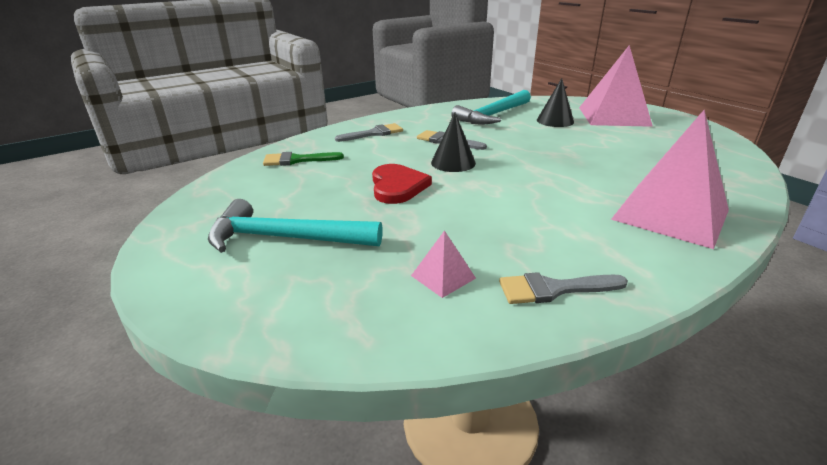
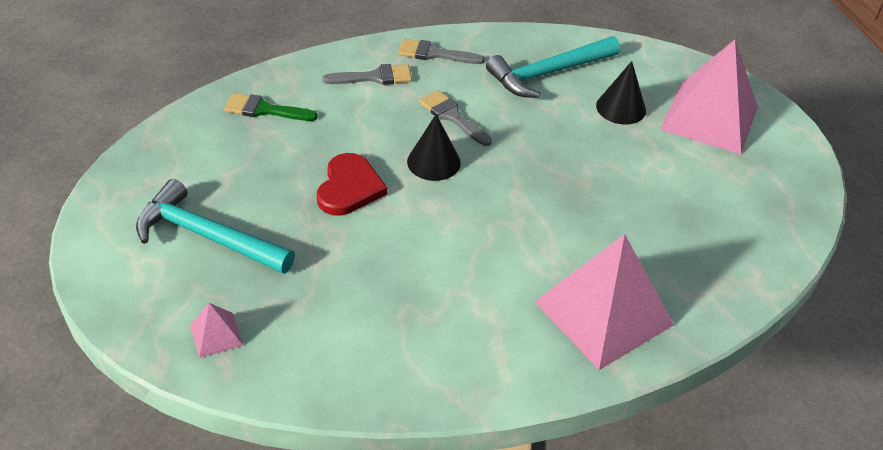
camera: 15 degrees right, 15 degrees up
pink pyramid [411,230,476,298] -> pink pyramid moved to [190,303,243,358]
grey brush [499,272,628,304] -> grey brush moved to [398,39,485,64]

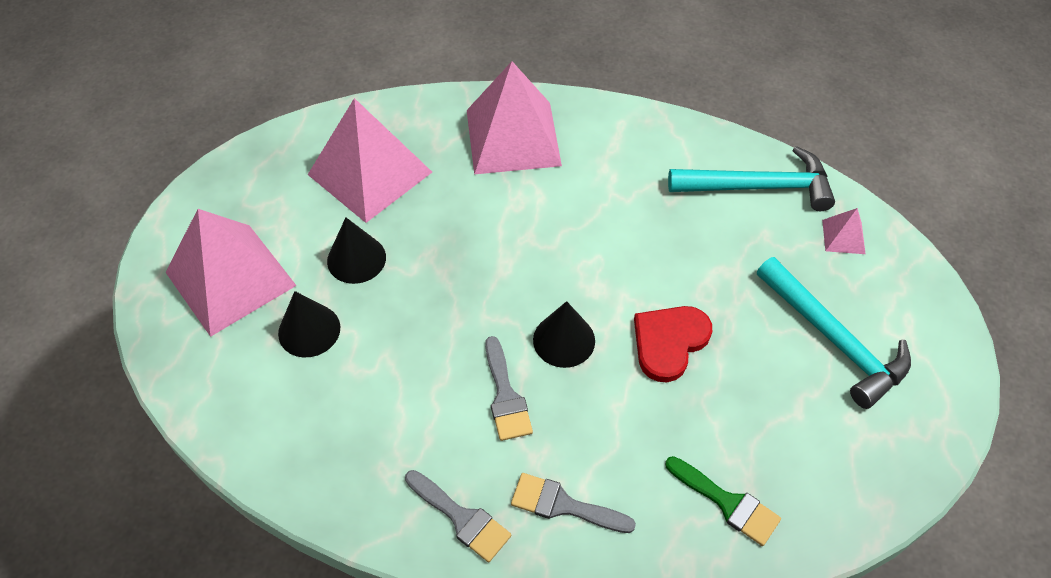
camera: 150 degrees left, 10 degrees up
turquoise hammer [486,36,620,98] -> turquoise hammer moved to [668,146,835,211]
none -> pink pyramid [308,98,432,223]
none -> black cone [327,217,386,284]

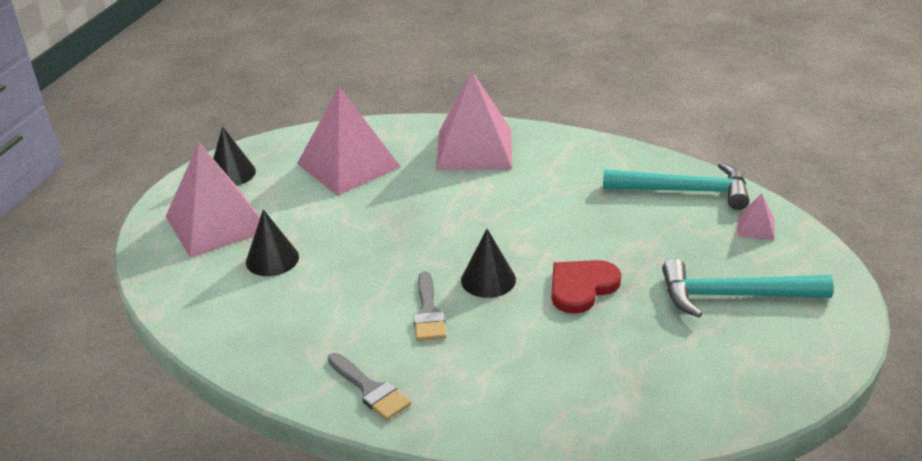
camera: 10 degrees right, 20 degrees down
black cone [327,217,386,284] -> black cone moved to [213,126,256,186]
grey brush [511,473,636,533] -> none
green brush [665,456,781,546] -> none
turquoise hammer [757,257,911,409] -> turquoise hammer turned 120 degrees clockwise [662,258,834,318]

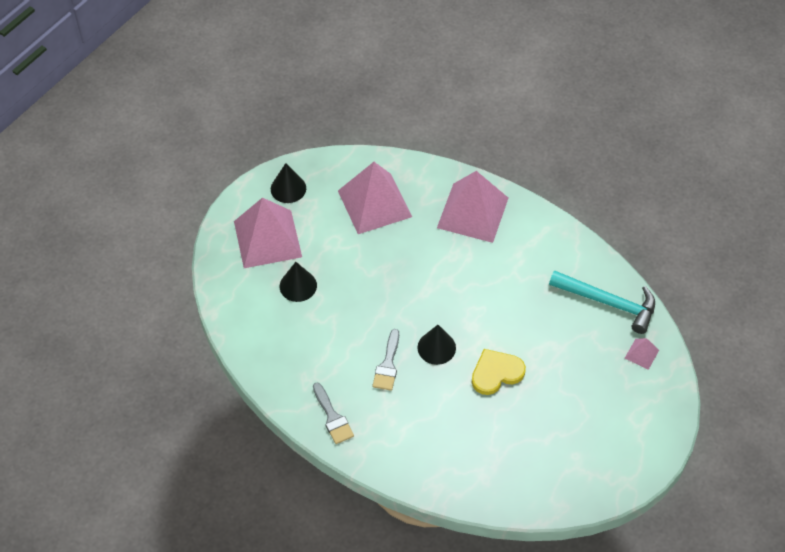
camera: 15 degrees right, 20 degrees up
red heart [552,260,621,314] -> yellow heart [472,349,526,395]
turquoise hammer [662,258,834,318] -> none

